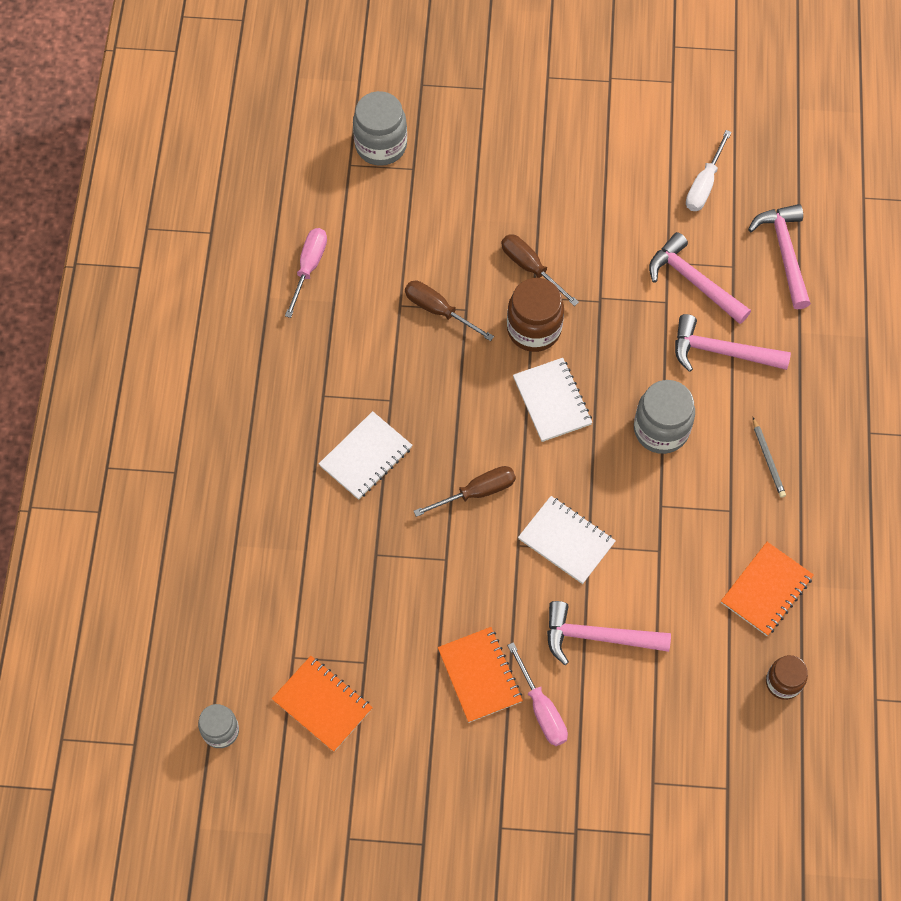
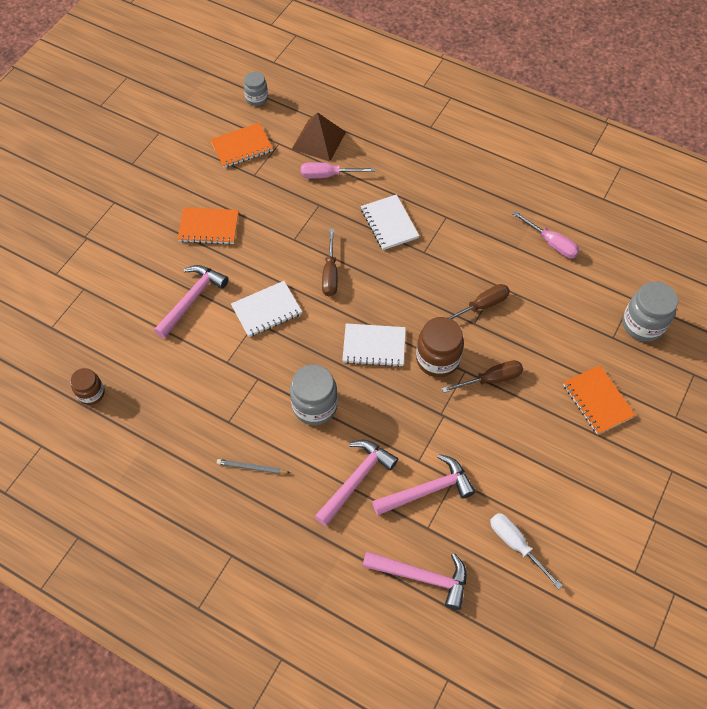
camera: 115 degrees right, 5 degrees down
pink screwdriver [507,642,568,746] -> pink screwdriver moved to [301,162,375,178]
orange notebook [721,542,814,636] -> orange notebook moved to [563,365,635,435]
none -> brown pyramid [291,112,346,162]

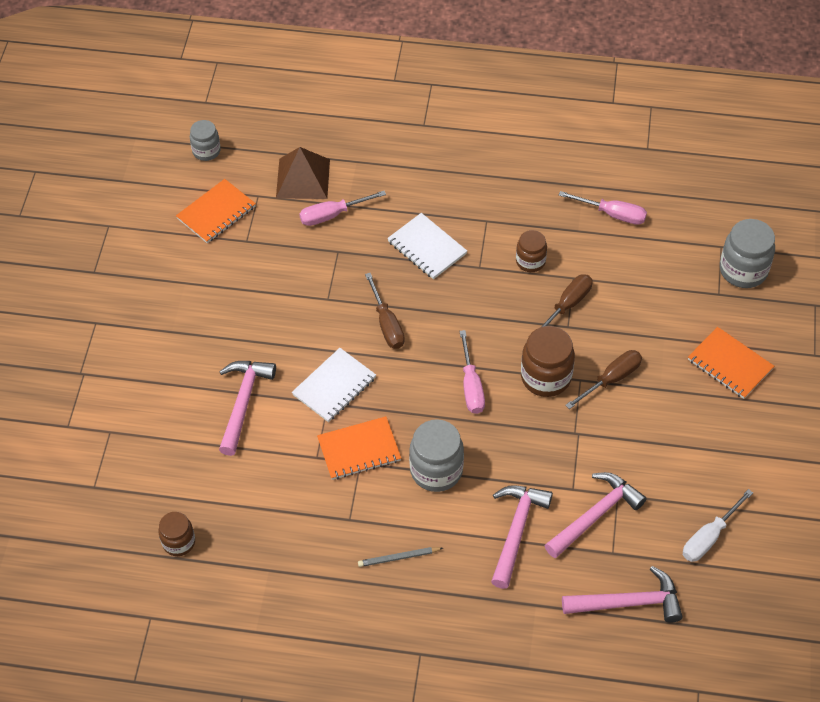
camera: 20 degrees left, 5 degrees down
orange notebook [178,207,239,245] -> orange notebook moved to [317,416,401,480]
white notebook [342,323,406,367] -> pink screwdriver [459,330,485,414]
white screwdriver [490,513,563,590] -> white screwdriver turned 75 degrees counterclockwise [683,489,753,562]
none -> brown jar [516,230,547,272]

